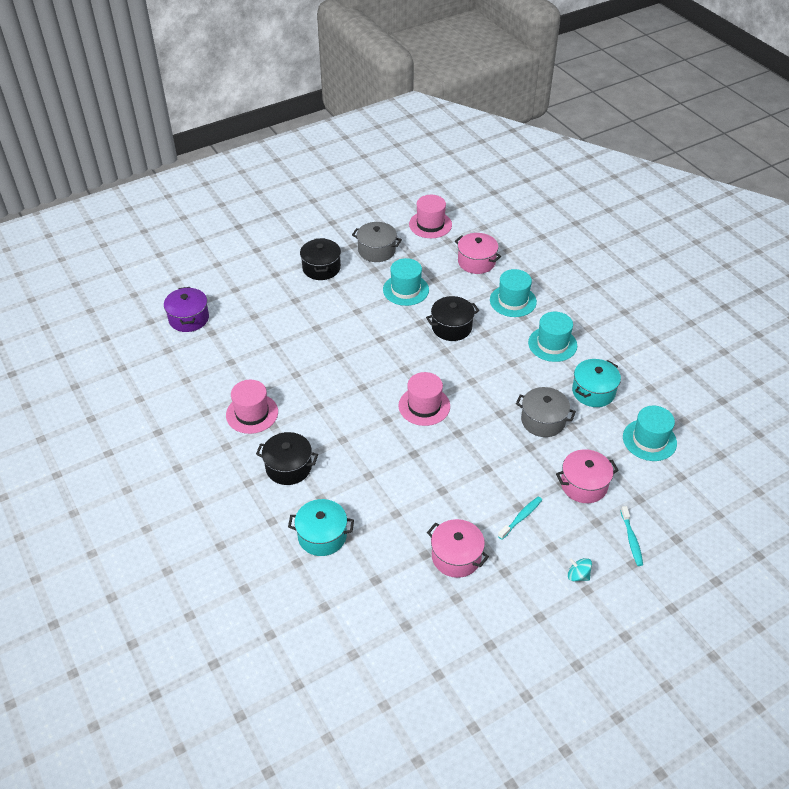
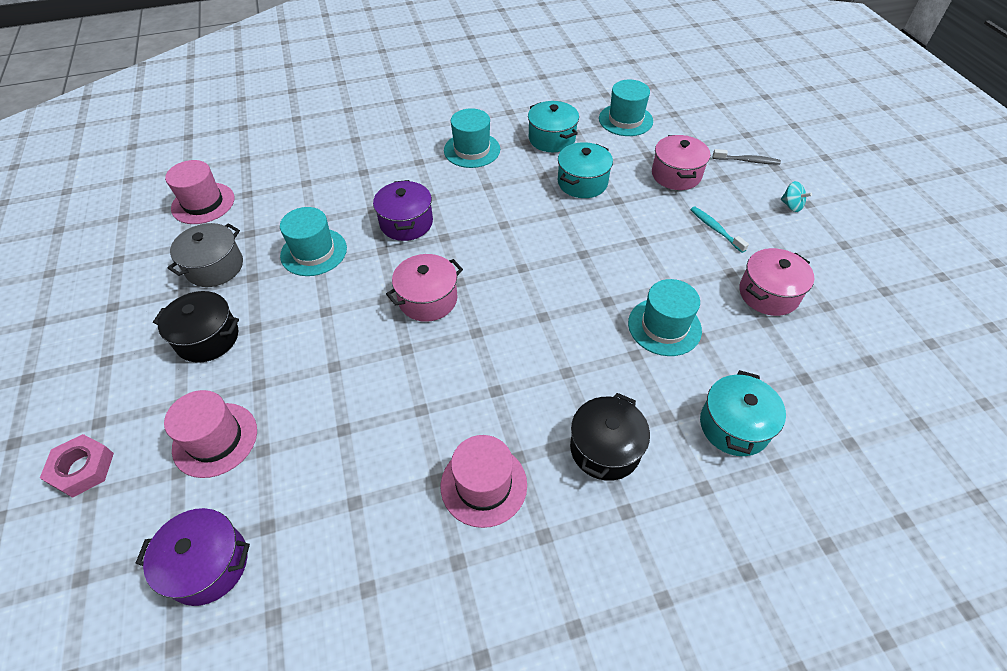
camera: 75 degrees left, 5 degrees up
pink hat [399,372,450,426] -> pink hat moved to [164,390,257,478]
black pot [426,296,479,341] -> purple pot [373,180,433,241]
pink pot [455,233,501,274] -> pink pot moved to [386,254,463,322]
turquoise hat [490,269,537,317] -> turquoise hat moved to [628,279,702,356]
grey pot [516,387,576,437] -> turquoise pot [558,142,613,198]
turquoise spinning top [568,558,592,581] -> turquoise spinning top turned 90 degrees counterclockwise [781,181,812,212]
turquoise toothbrush [621,506,643,566] -> grey toothbrush [713,149,781,165]
none -> pink nut [40,434,114,498]

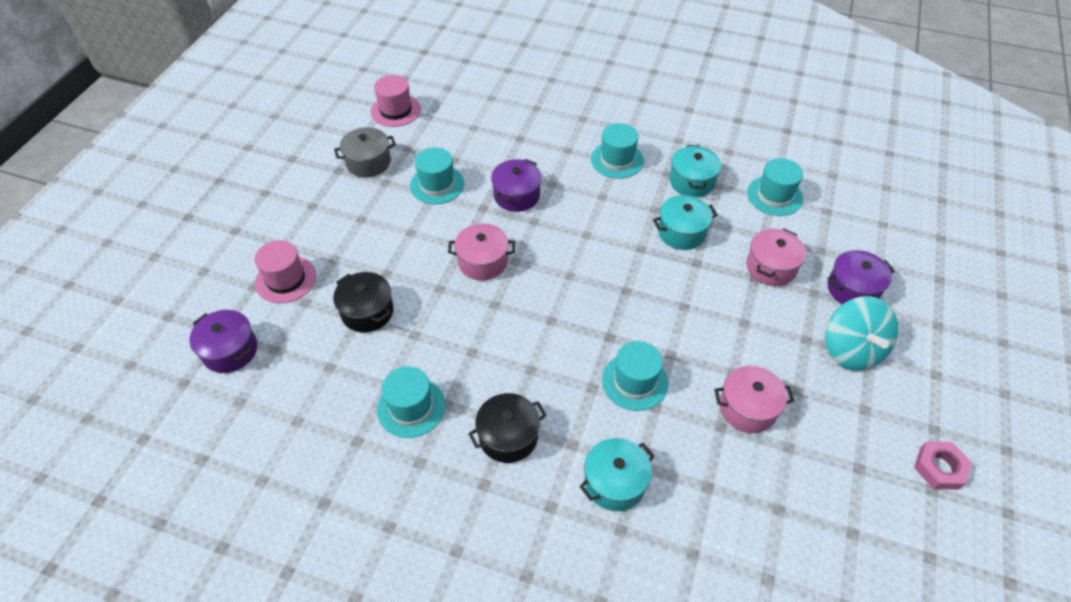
camera: 35 degrees right, 0 degrees up
pink nut [40,434,114,498] -> pink nut moved to [914,441,972,490]
black pot [153,291,239,363] -> black pot moved to [333,272,394,333]
pink hat [441,435,527,528] -> turquoise hat [377,366,445,438]
turquoise toothbrush [690,206,749,253] -> none
grey toothbrush [713,149,781,165] -> purple pot [827,250,895,304]
turquoise spinning top [781,181,812,212] -> turquoise spinning top [825,296,899,371], size x2.39

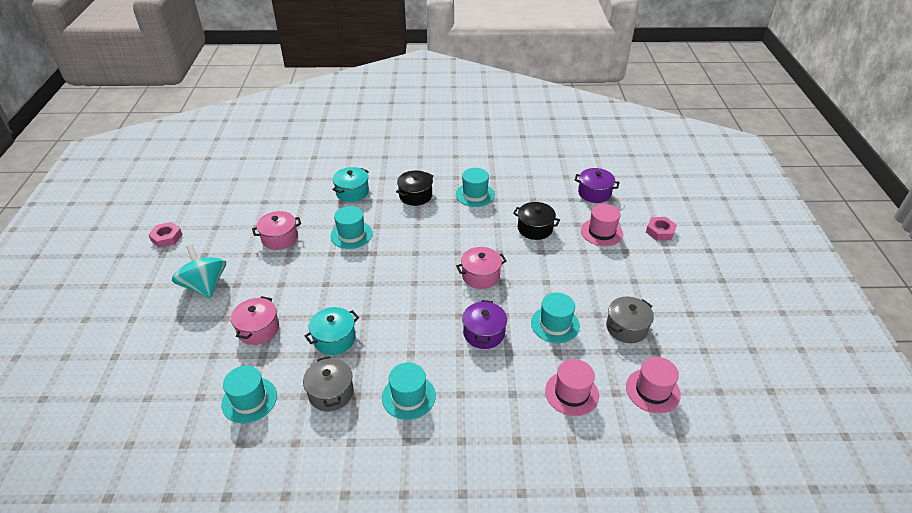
camera: 160 degrees right, 10 degrees down
turquoise pot [670,145,722,197] -> grey pot [303,356,354,411]
purple pot [827,250,895,304] -> none
none -> pink hat [545,359,599,416]
none -> pink nut [646,217,677,241]

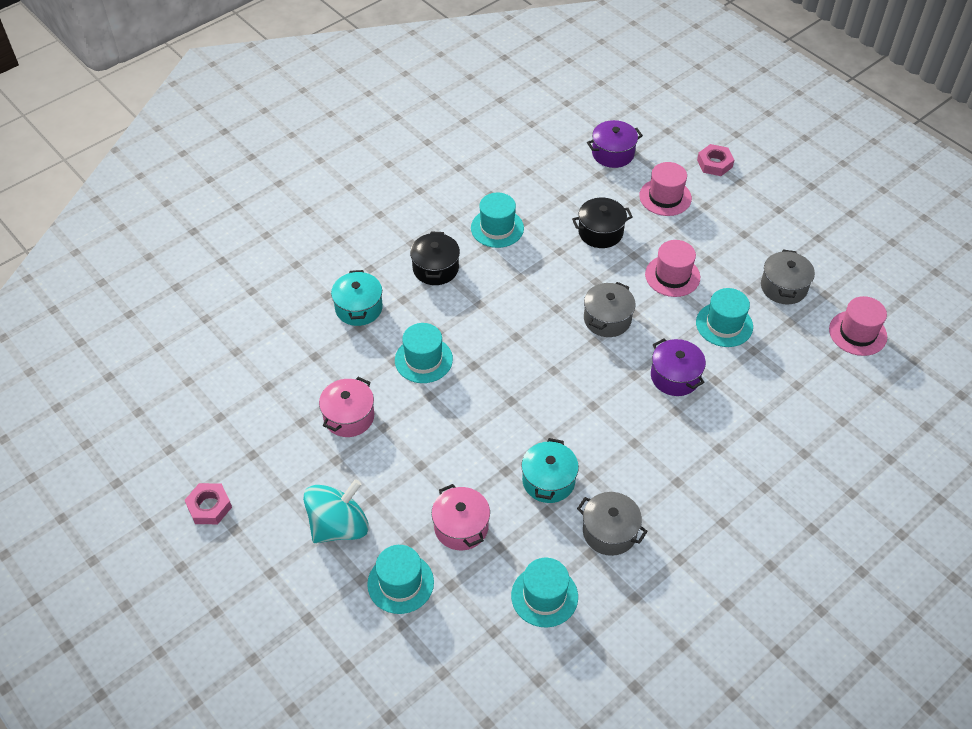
camera: 40 degrees left, 10 degrees up
turquoise spinning top [172,245,226,299] -> turquoise spinning top turned 120 degrees clockwise [303,479,369,543]
turquoise hat [382,362,436,420] -> turquoise hat moved to [367,545,434,614]
pink pot [456,247,507,289] -> grey pot [584,282,636,337]
pink hat [545,359,599,416] -> pink hat moved to [645,240,700,297]

